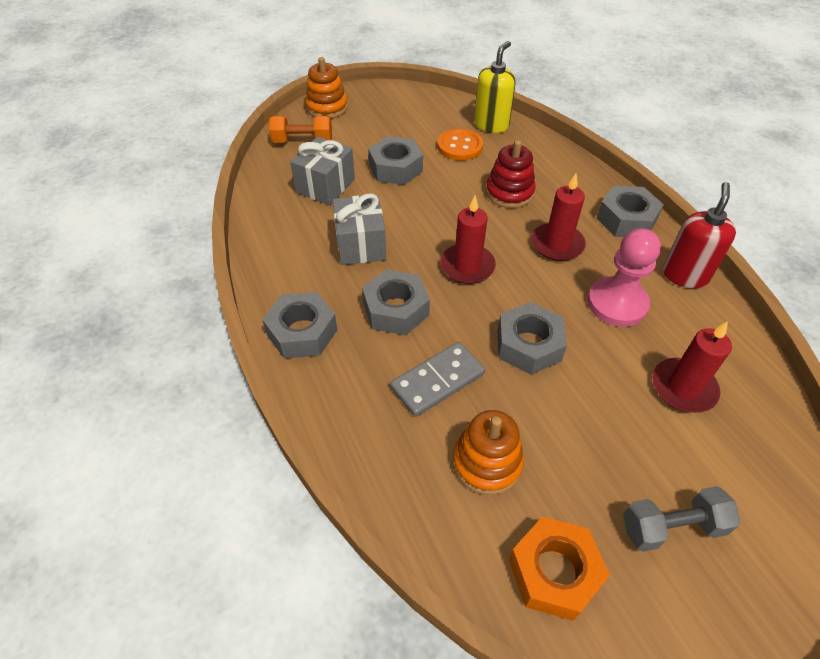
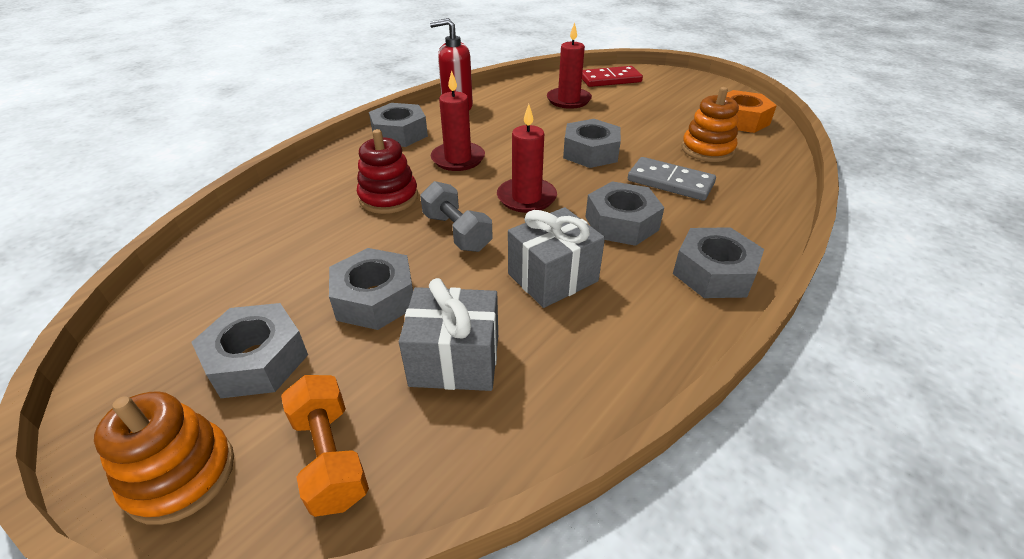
camera: 115 degrees left, 10 degrees down
orange button [437,129,483,161] -> none
yellow soap dispenser [474,41,516,133] -> none
pink pawn [587,228,661,327] -> none
grey dumbbell [623,486,740,552] -> grey dumbbell moved to [420,181,493,252]
none -> grey nut [191,303,308,398]
none -> red domino [582,66,643,87]

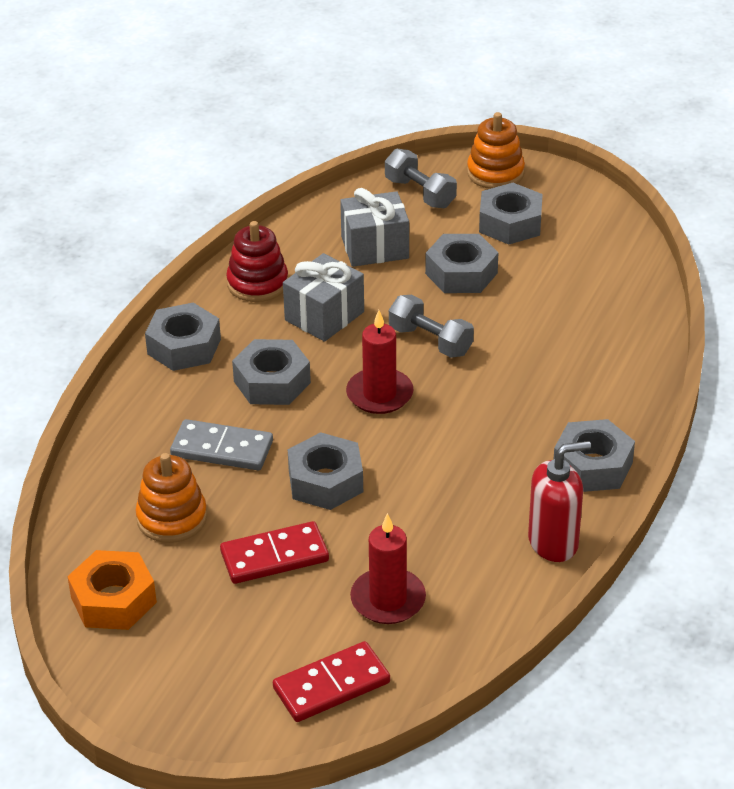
camera: 165 degrees right, 0 degrees up
orange dumbbell [281,375,369,517] -> grey dumbbell [385,149,457,208]
red stacking toy [357,129,418,214] -> red stacking toy moved to [226,221,288,302]
red candle [431,71,485,171] -> none
none -> red domino [220,521,329,584]

